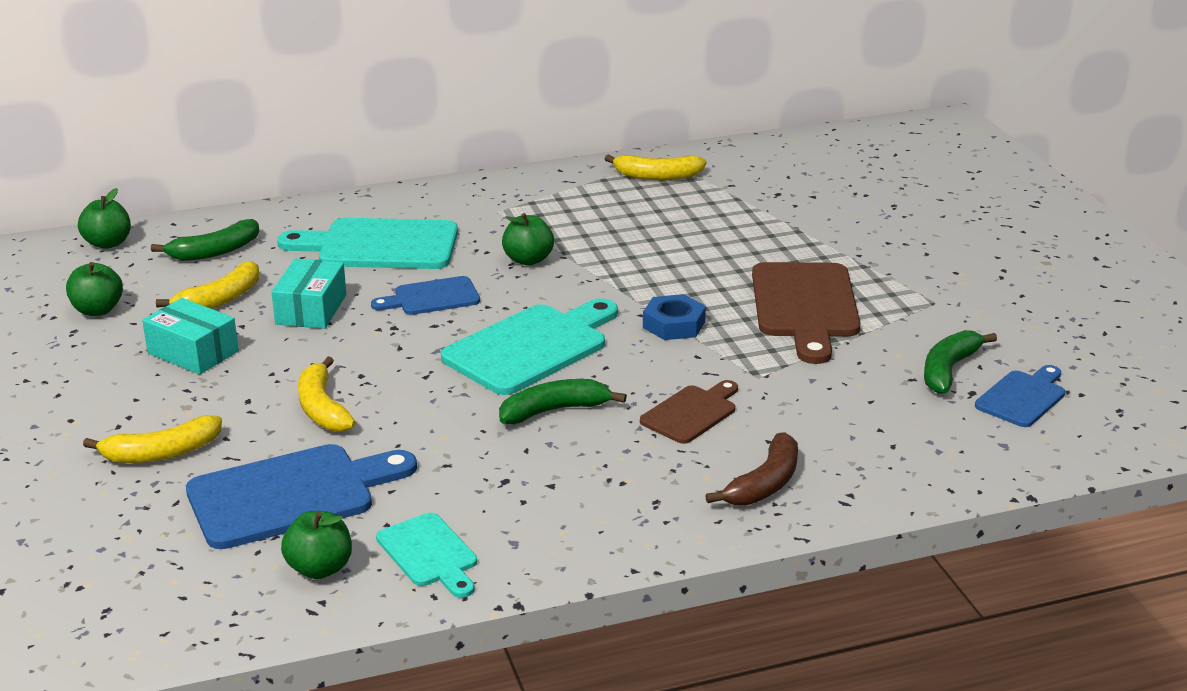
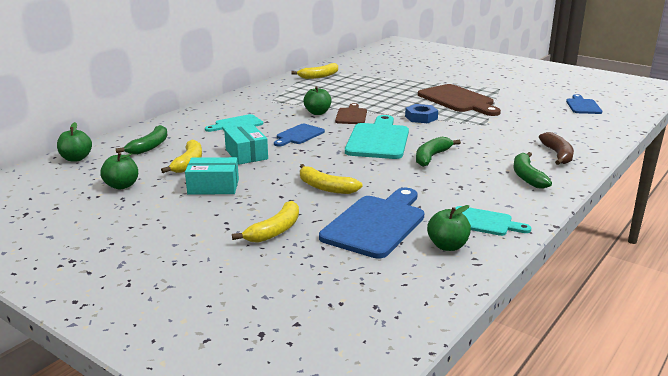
camera: 35 degrees left, 5 degrees down
turquoise cutting board [277,218,458,269] -> turquoise cutting board [205,114,263,132], size x0.57
brown cutting board [640,380,738,444] -> brown cutting board moved to [335,103,367,124]
green banana [924,330,997,394] -> green banana moved to [514,152,552,189]

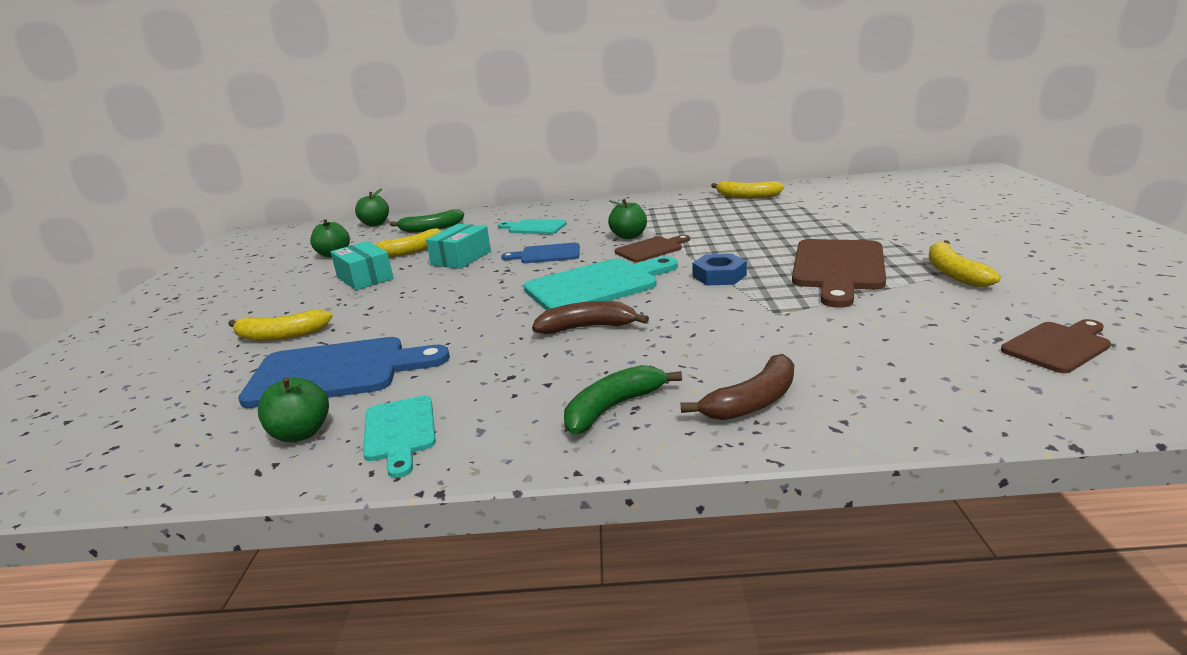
camera: 55 degrees right, 0 degrees up
yellow banana [300,164,363,194] -> yellow banana moved to [929,240,1001,287]
green banana [416,137,461,167] -> brown banana [532,301,649,334]
blue cutting board [566,94,602,114] -> brown cutting board [1001,319,1111,373]

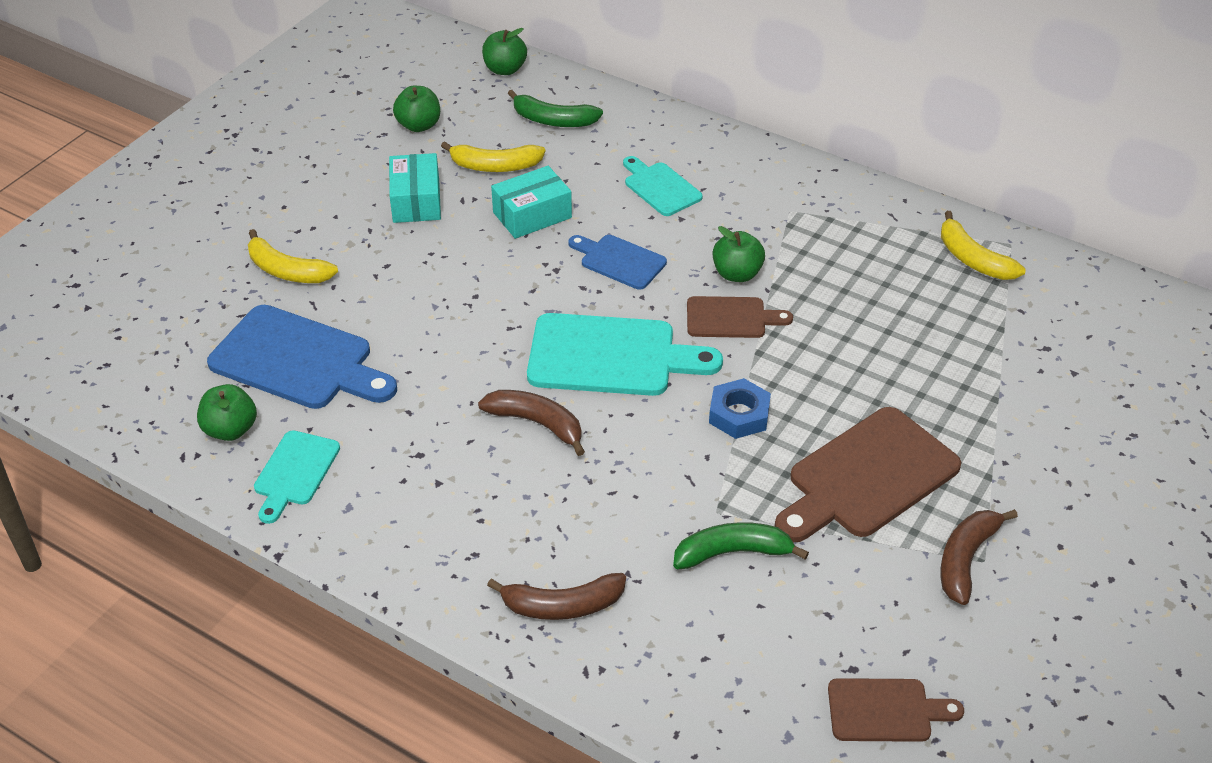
camera: 30 degrees right, 20 degrees up
green banana [564,365,682,435] -> green banana moved to [673,522,809,569]
yellow banana [929,240,1001,287] -> brown banana [940,509,1018,605]

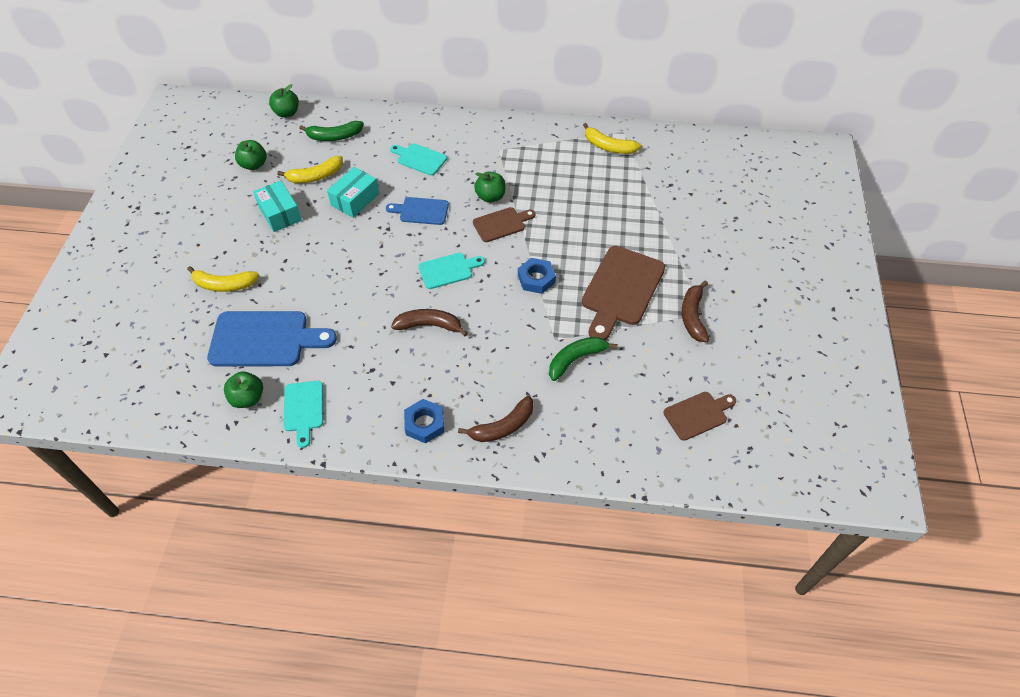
camera: 25 degrees left, 10 degrees up
turquoise cutting board [527,313,723,396] -> turquoise cutting board [419,253,485,289], size x0.57
none -> blue nut [404,399,444,444]

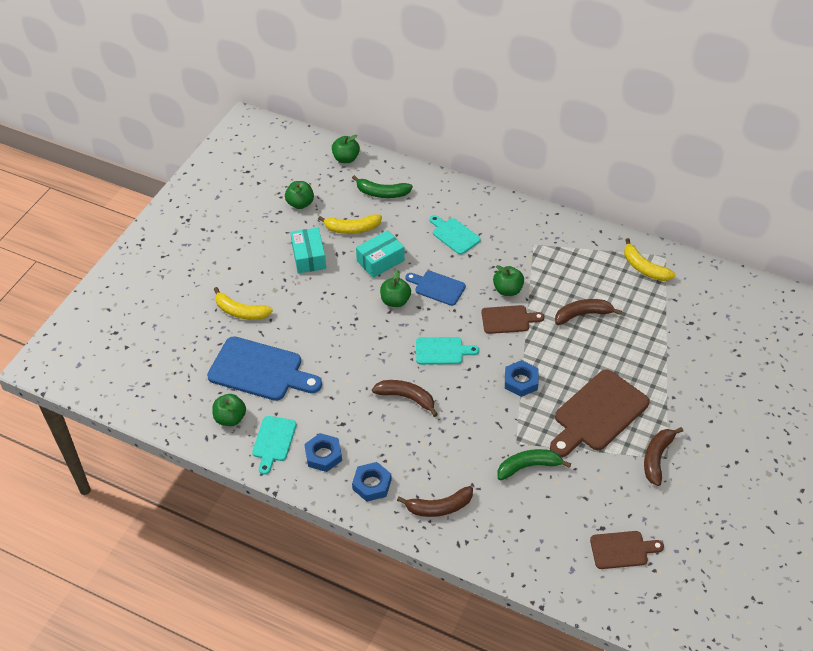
camera: 20 degrees right, 5 degrees down
none -> blue nut [304,433,342,472]
none -> green apple [380,270,411,307]
none -> brown banana [555,299,622,325]

